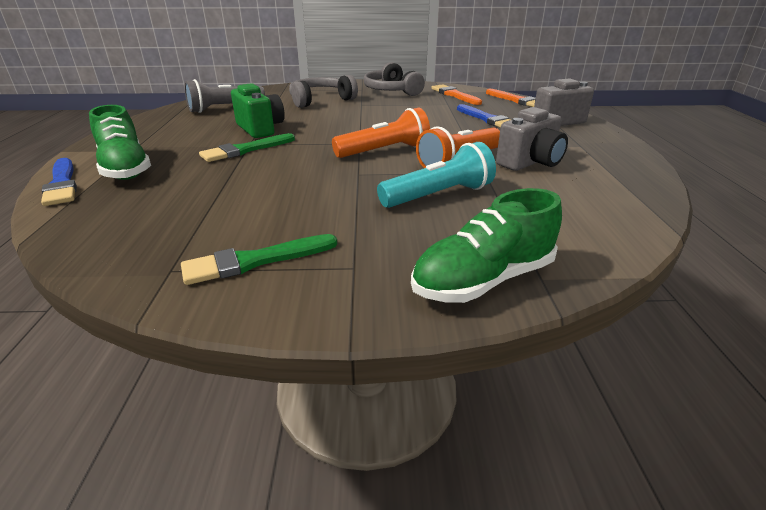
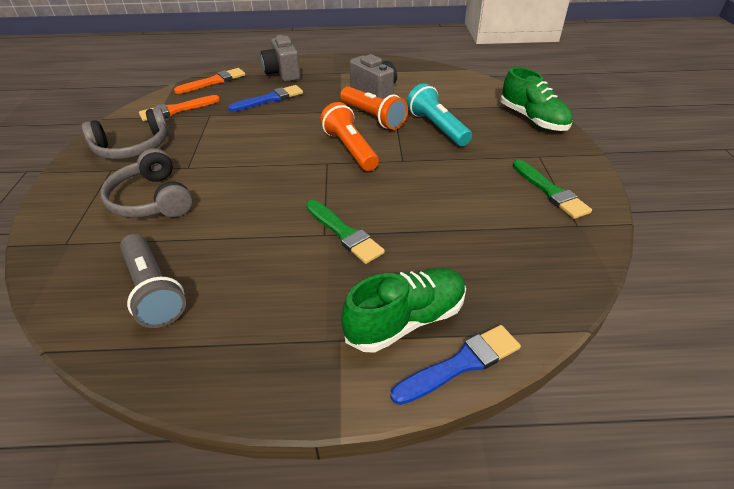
camera: 90 degrees left, 10 degrees up
green camera [231,83,285,138] -> none

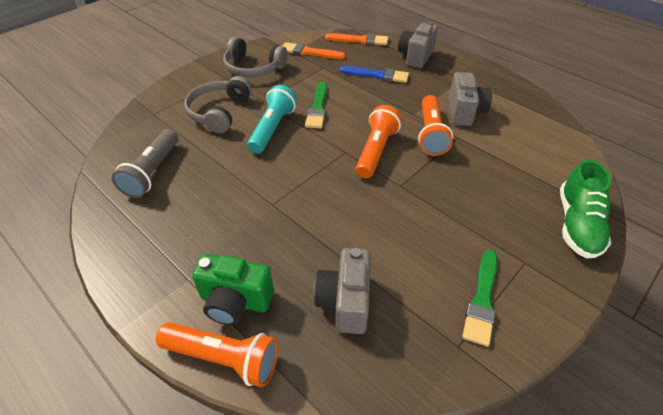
camera: 45 degrees right, 5 degrees up
green brush [306,200,385,264] -> green brush moved to [305,82,327,128]
green shoe [341,268,466,353] -> green camera [192,254,274,325]
blue brush [390,325,521,405] -> orange flashlight [156,322,279,387]
turquoise flashlight [407,83,472,146] -> turquoise flashlight moved to [247,85,297,154]
none -> grey camera [314,248,371,334]

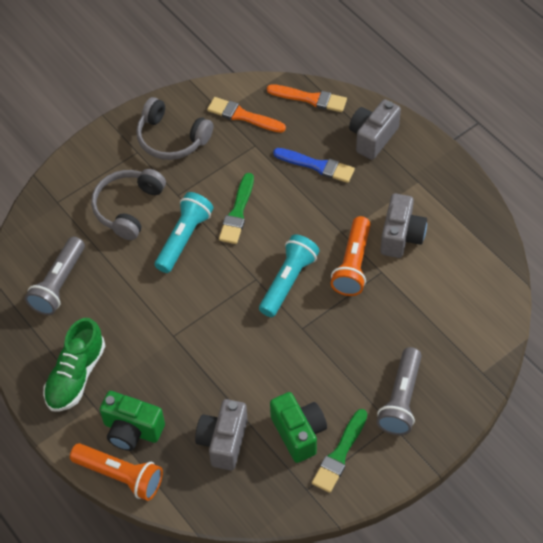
camera: 10 degrees right, 10 degrees up
orange flashlight [356,105,402,178] -> turquoise flashlight [259,234,320,317]
green shoe [560,159,611,259] -> green shoe moved to [43,318,105,412]
none -> green camera [270,392,327,463]
none -> grey flashlight [377,347,422,435]

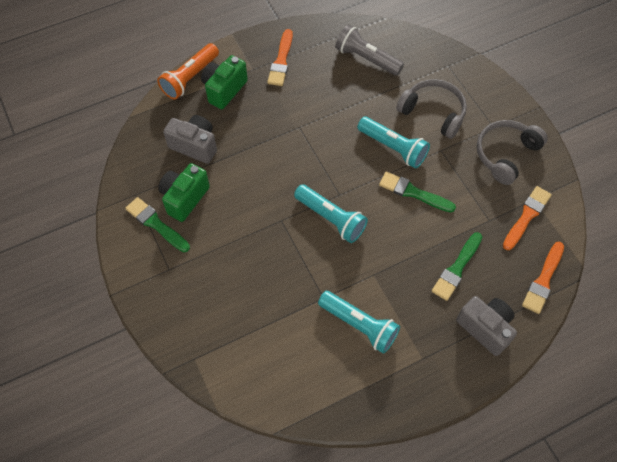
camera: 100 degrees right, 5 degrees up
green shoe [43,318,105,412] -> orange brush [267,29,293,86]
green camera [270,392,327,463] -> green camera turned 135 degrees clockwise [158,163,210,222]
blue brush [273,148,355,183] -> green brush [432,232,482,301]
orange flashlight [331,216,371,296] -> none
grey flashlight [377,347,422,435] -> none
grey camera [380,193,427,258] -> turquoise flashlight [318,291,400,354]

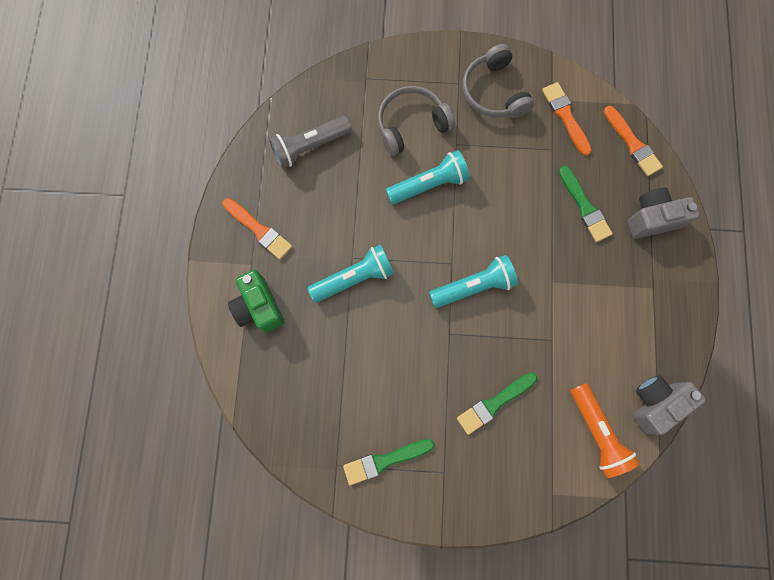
camera: 60 degrees left, 15 degrees up
orange flashlight [157,43,219,100] -> orange flashlight moved to [570,383,640,478]
green camera [158,163,210,222] -> none
grey camera [163,115,217,164] -> grey camera moved to [632,375,706,435]
turquoise flashlight [318,291,400,354] -> turquoise flashlight moved to [308,244,394,303]
green brush [379,172,456,212] -> green brush moved to [457,372,537,435]

